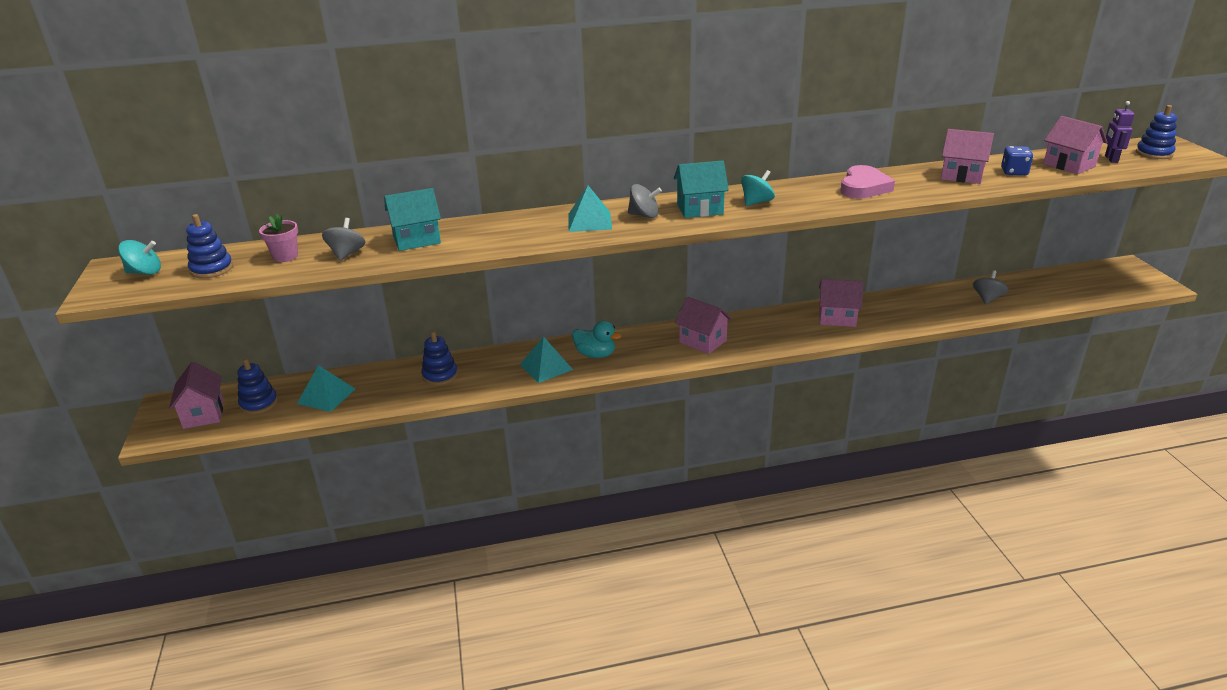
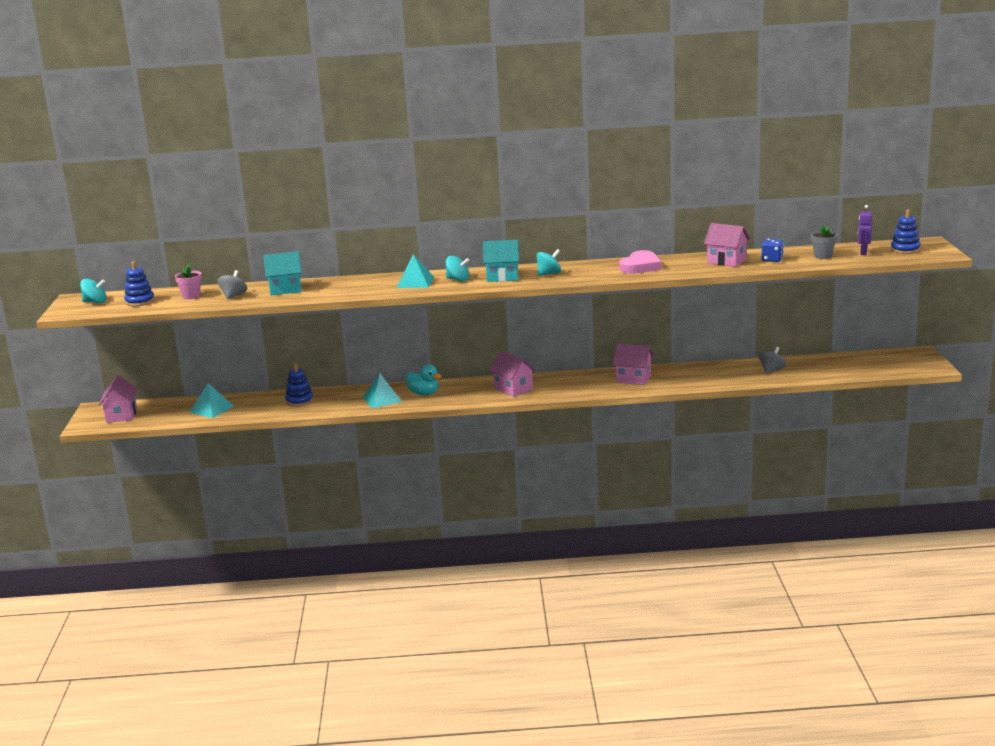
camera: 10 degrees right, 10 degrees down
blue stacking toy [238,359,278,414] -> none
grey spinning top [628,184,662,218] -> turquoise spinning top [446,256,470,281]
pink house [1043,116,1107,174] -> grey flower pot [811,225,837,259]

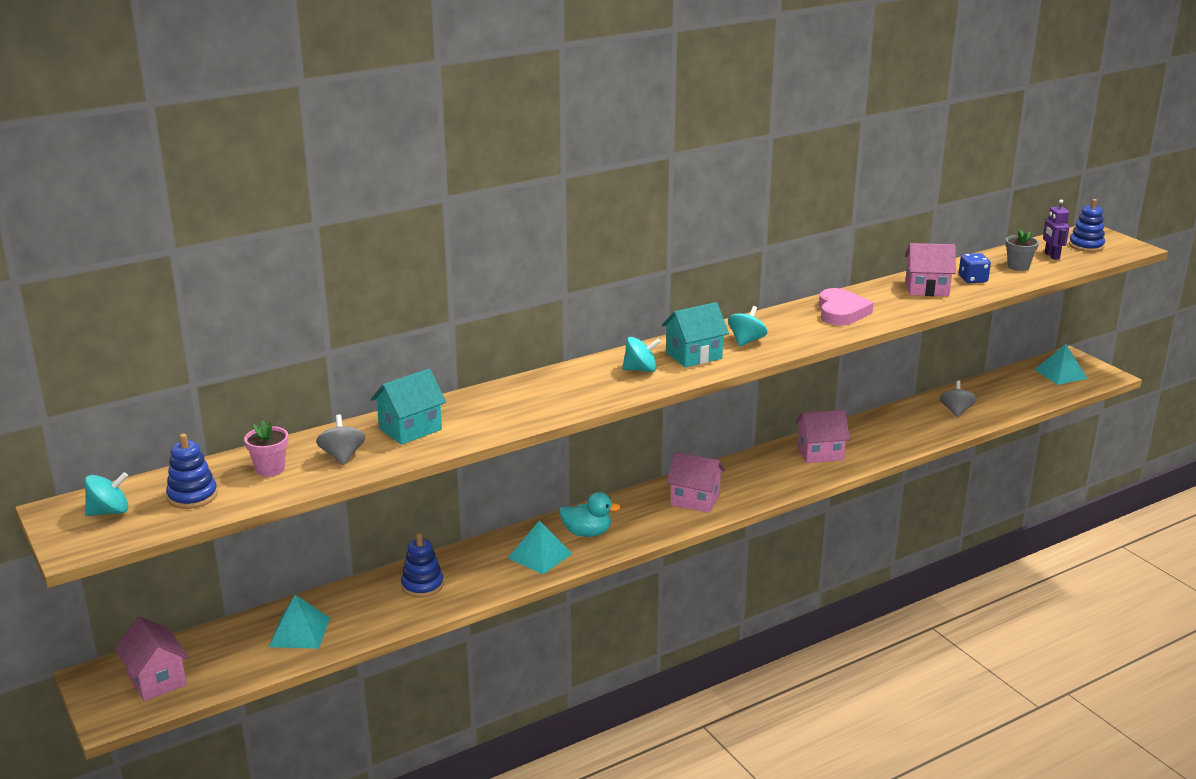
camera: 30 degrees left, 5 degrees up
turquoise pyramid [397,254,434,288] -> turquoise pyramid moved to [1034,344,1088,385]

